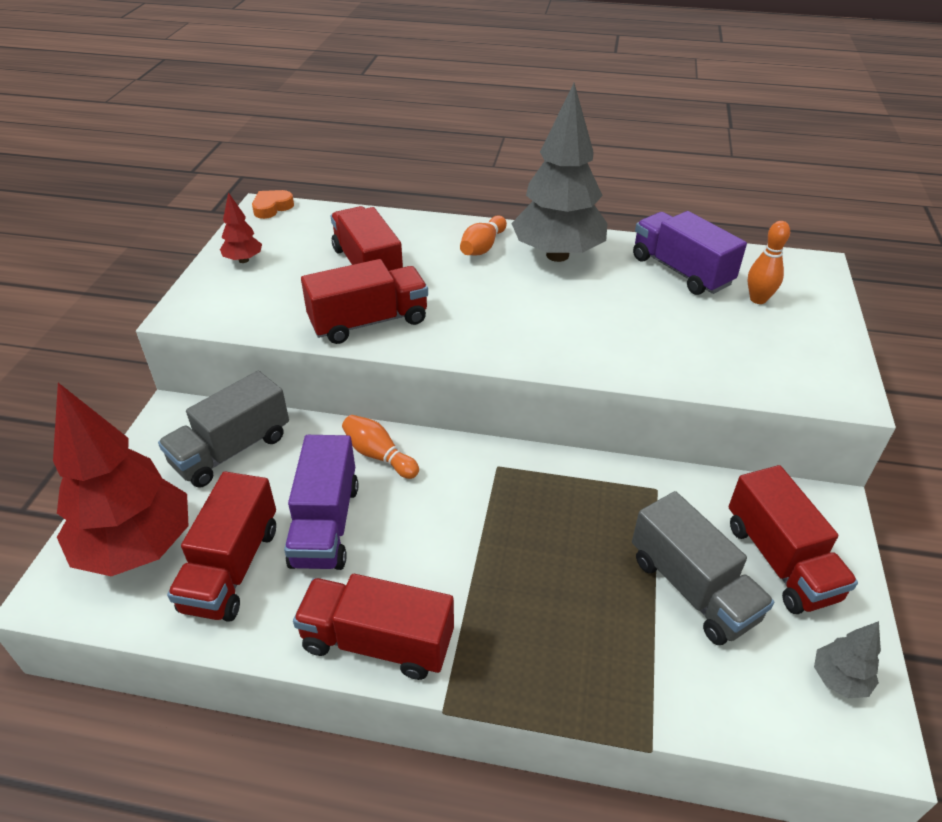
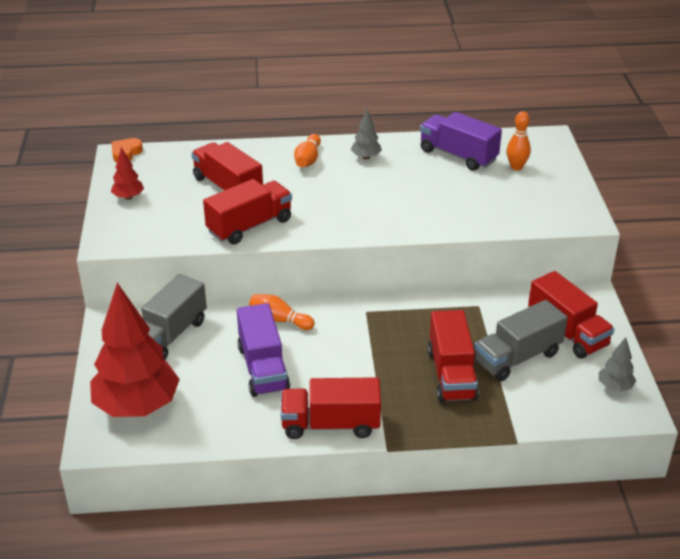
camera: 15 degrees left, 5 degrees down
red truck [167,472,276,622] -> red truck moved to [428,310,479,402]
grey tree [511,83,607,262] -> grey tree [351,109,382,160], size x0.43
grey truck [632,491,774,645] -> grey truck turned 105 degrees clockwise [474,300,568,381]

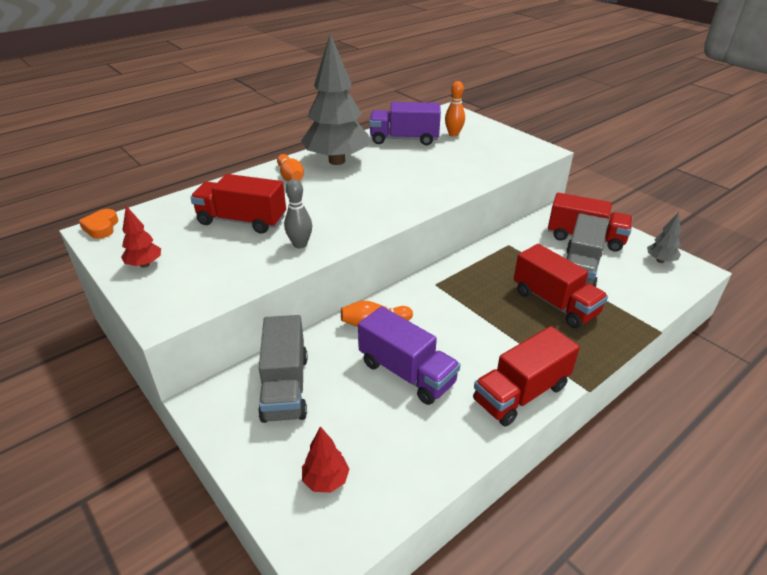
camera: 35 degrees left, 0 degrees up
red tree [90,283,180,417] -> red tree [302,426,349,493], size x0.43
red truck [203,179,292,245] -> grey bowling pin [284,179,312,249]
grey tree [351,109,382,160] -> grey tree [301,33,369,165], size x2.32

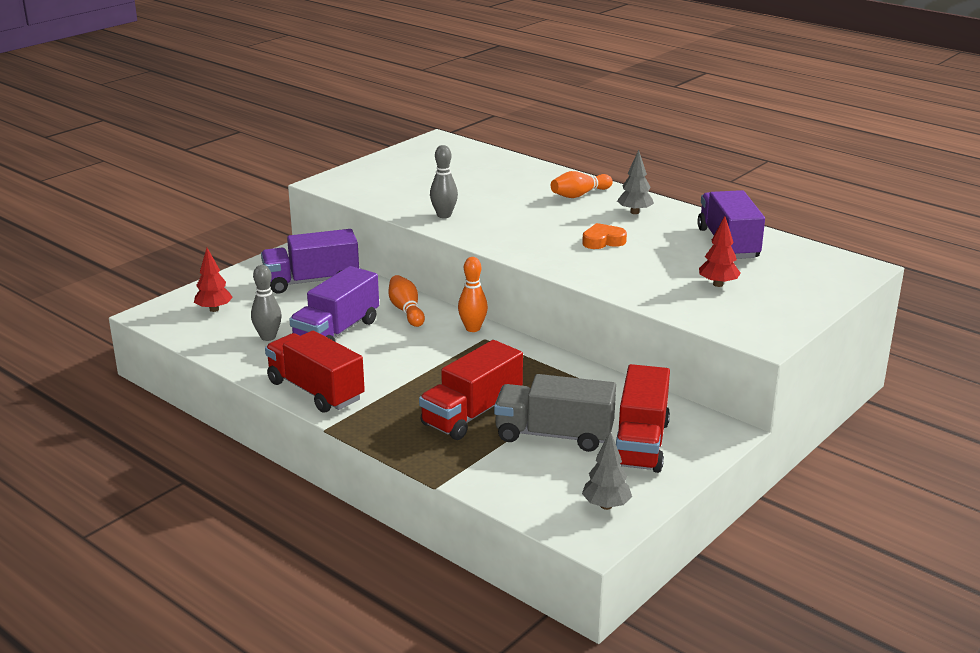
camera: 80 degrees right, 10 degrees down
orange heart [79,209,118,239] -> orange heart moved to [582,223,627,249]
red tree [121,206,161,268] -> red tree moved to [699,216,741,287]
red truck [190,174,286,234] -> none
grey truck [258,315,308,423] -> purple truck [261,229,359,294]
grey tree [301,33,369,165] -> grey tree [617,150,654,214], size x0.43
orange bowling pin [445,81,465,137] -> orange bowling pin moved to [458,257,488,332]
none -> grey bowling pin [251,265,282,341]

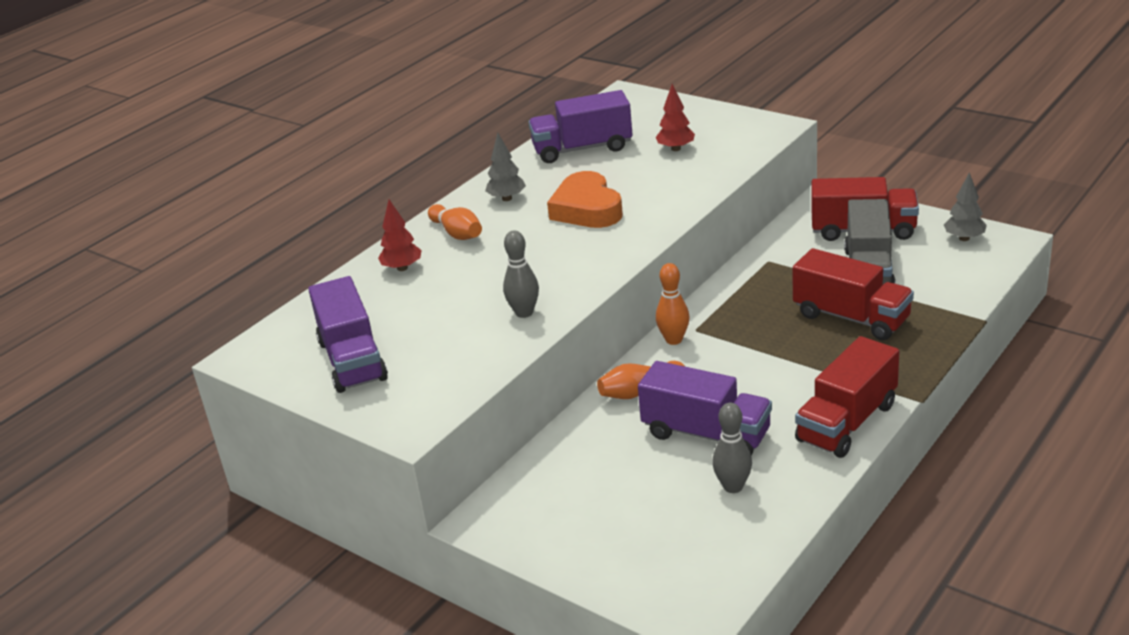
camera: 90 degrees left, 5 degrees up
red tree [194,248,233,312] -> red tree moved to [378,200,422,271]
purple truck [261,229,359,294] -> purple truck moved to [308,276,388,393]
orange heart [582,223,627,249] -> orange heart [547,171,623,228], size x1.73

